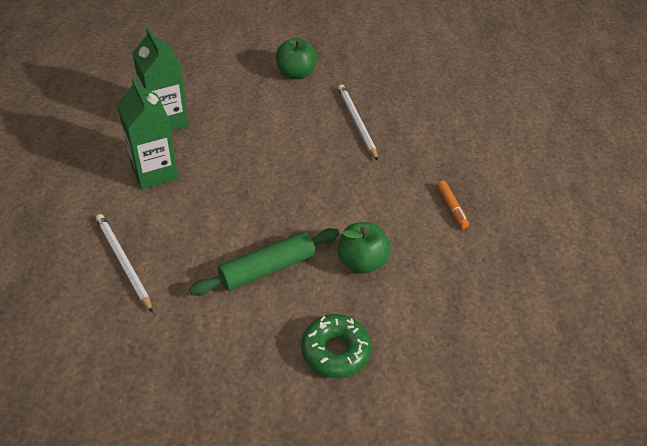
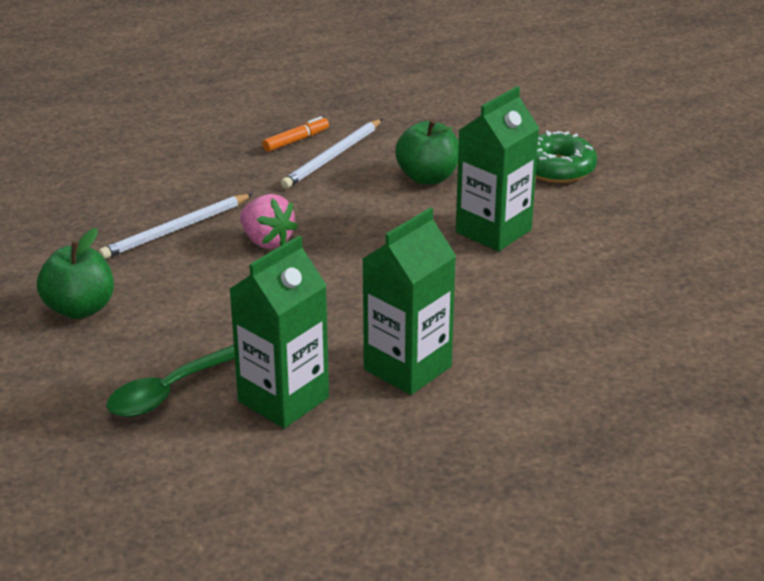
camera: 110 degrees left, 15 degrees down
white pencil [96,214,153,313] -> white pencil moved to [281,119,382,189]
green rolling pin [189,228,339,296] -> green carton [456,86,539,251]
none -> green spoon [107,345,235,417]
none -> pink strawberry [240,194,298,249]

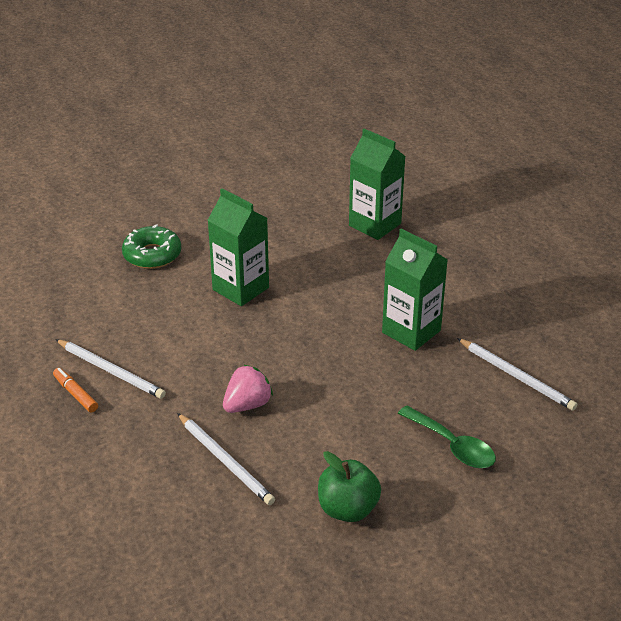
camera: 90 degrees left, 5 degrees up
green carton [229,236,329,428] -> green carton moved to [349,129,406,240]
green apple [395,119,459,184] -> none
none -> white pencil [457,338,577,411]

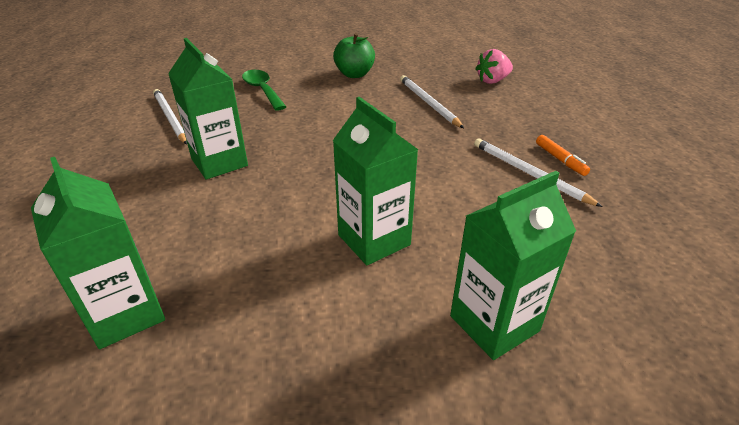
camera: 165 degrees left, 0 degrees up
green donut [122,224,182,269] -> green carton [450,171,576,360]
pink strawberry [223,365,273,413] -> pink strawberry moved to [475,49,513,84]

